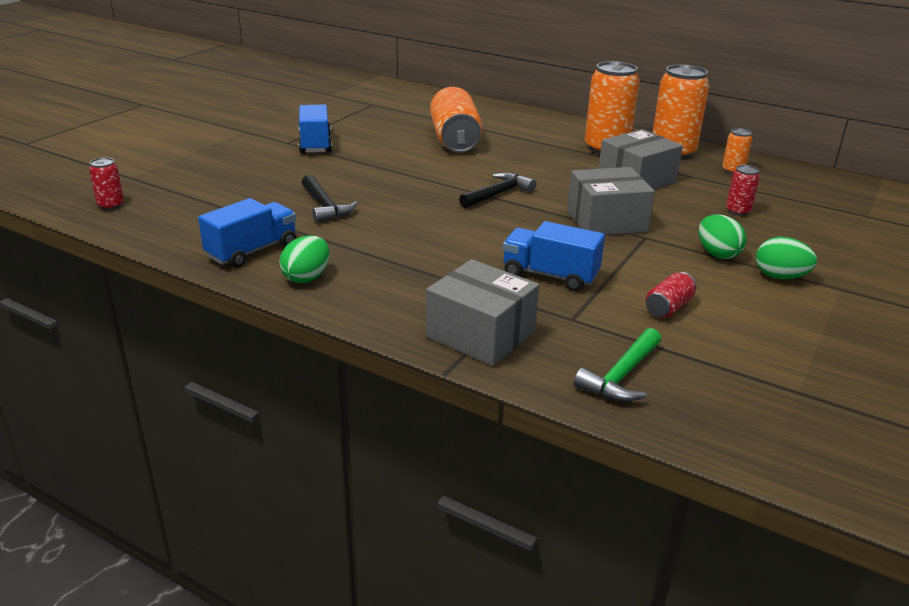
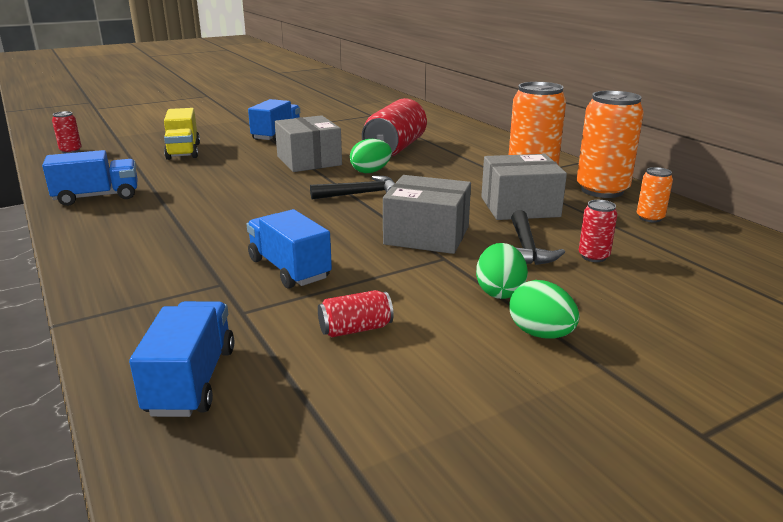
camera: 30 degrees right, 5 degrees down
green egg [279,235,330,283] -> green egg moved to [350,139,392,173]
black hammer [302,175,358,223] -> black hammer moved to [511,210,565,265]
grey box [426,259,539,366] -> grey box moved to [275,115,342,172]
orange can [430,87,483,152] -> red can [362,98,427,157]
green hammer [574,328,661,402] -> blue truck [129,301,234,417]
none -> yellow truck [164,108,200,160]

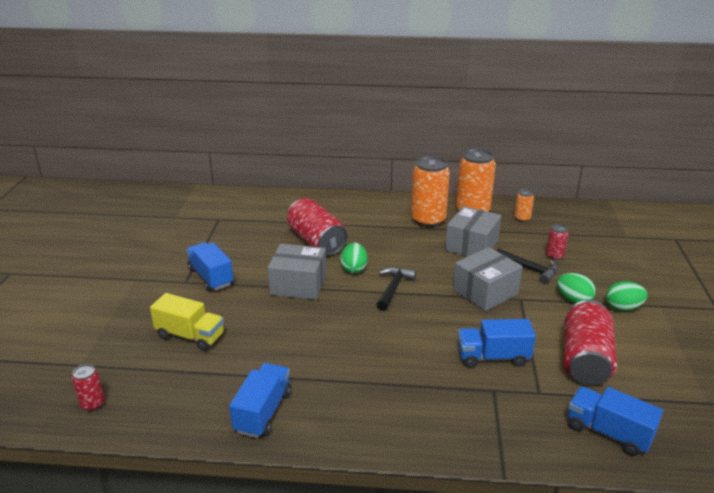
camera: 55 degrees left, 5 degrees up
red can [318,290,393,337] -> red can [564,300,617,385], size x2.11

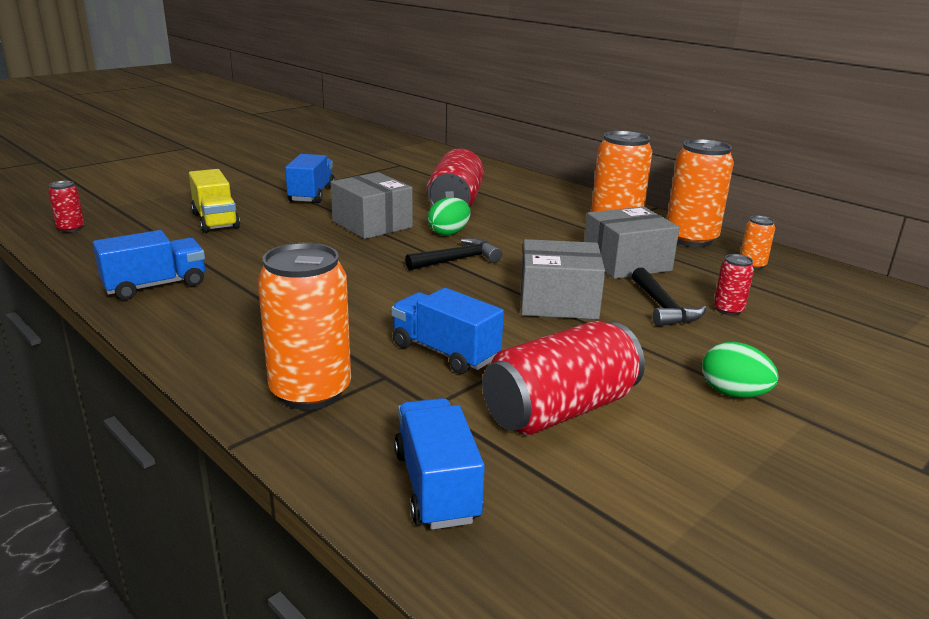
camera: 40 degrees right, 5 degrees down
green egg [557,273,596,303] -> none
none -> orange can [257,243,351,410]

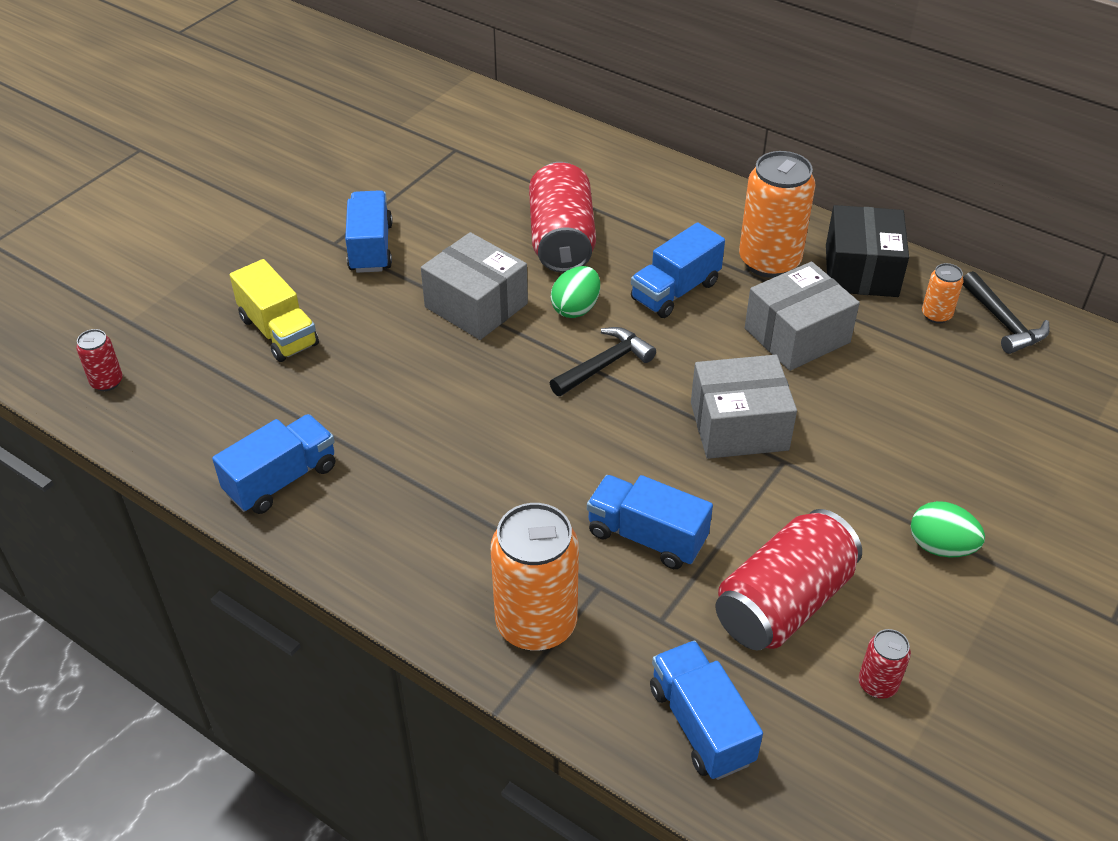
camera: 10 degrees left, 20 degrees up
black hammer [632,268,706,326] -> black hammer moved to [963,271,1050,354]
orange can [667,139,734,247] -> black box [826,205,909,297]
red can [714,254,754,316] -> red can moved to [859,629,911,698]
none -> blue truck [631,222,725,318]

